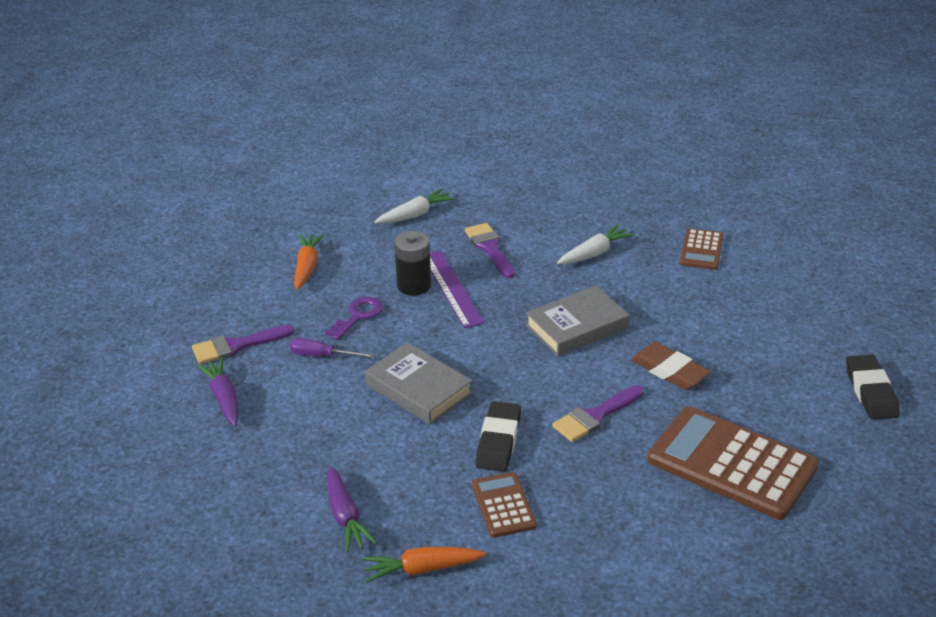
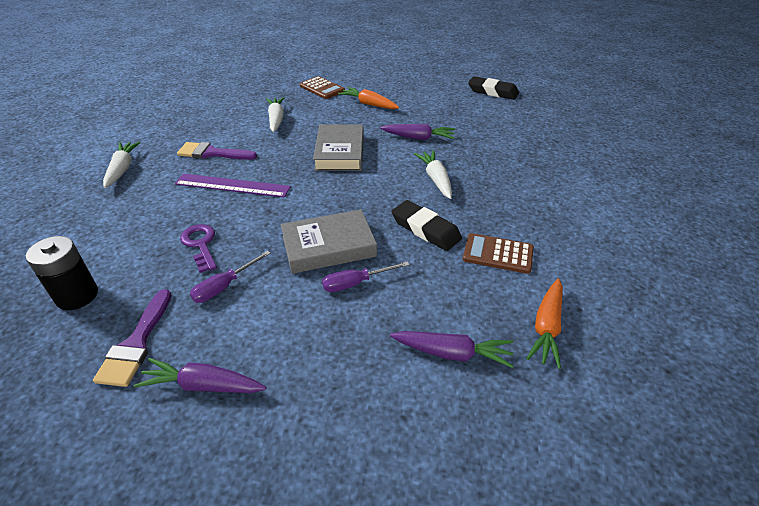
camera: 60 degrees left, 5 degrees up
orange carrot [294,234,324,290] -> orange carrot moved to [338,87,399,109]
black battery [394,231,431,295] -> black battery moved to [26,236,98,310]
purple brush [552,385,644,442] -> white carrot [414,150,452,199]
brown eraser [631,342,711,390] -> purple carrot [380,124,455,140]
brown calculator [648,406,819,520] -> none
none -> purple screwdriver [322,261,409,292]

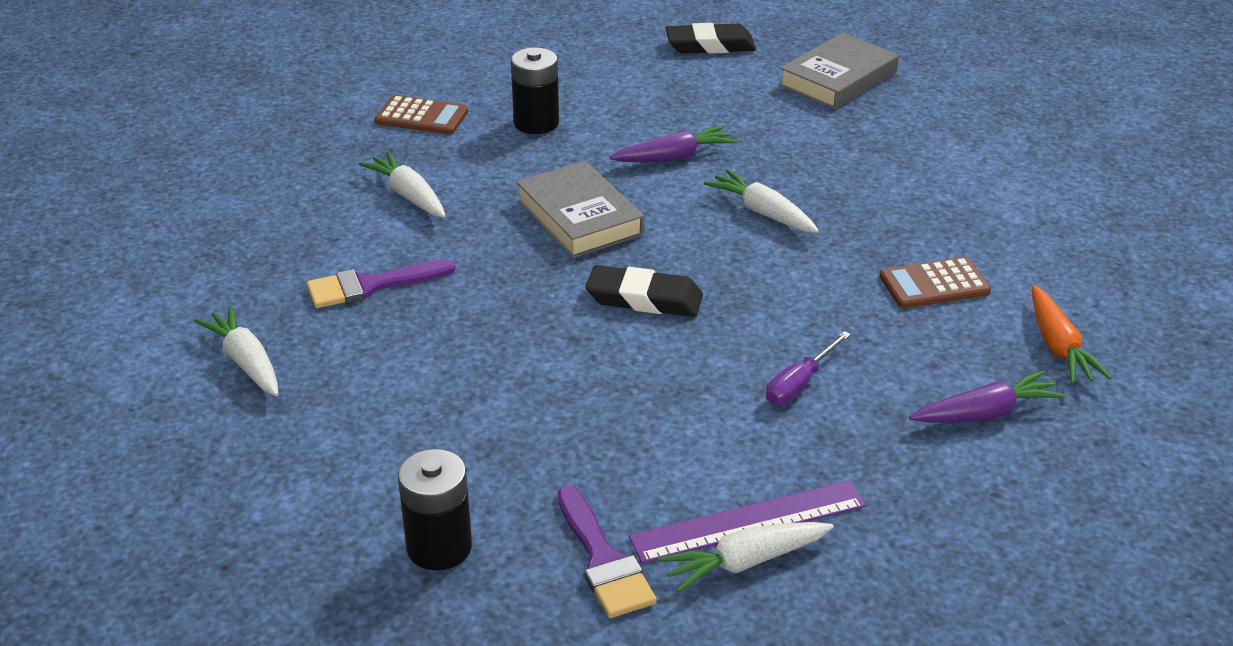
camera: 30 degrees left, 5 degrees down
purple carrot [134,358,266,393] -> white carrot [659,522,833,593]
purple ruler [175,173,291,198] -> purple ruler moved to [628,481,866,563]
purple key [180,224,217,273] -> none
purple screwdriver [190,250,271,303] -> none
grey book [281,209,377,274] -> grey book moved to [779,33,899,109]
orange carrot [338,87,399,109] -> black battery [511,48,559,134]
black eraser [391,200,462,251] -> black eraser moved to [586,265,703,317]

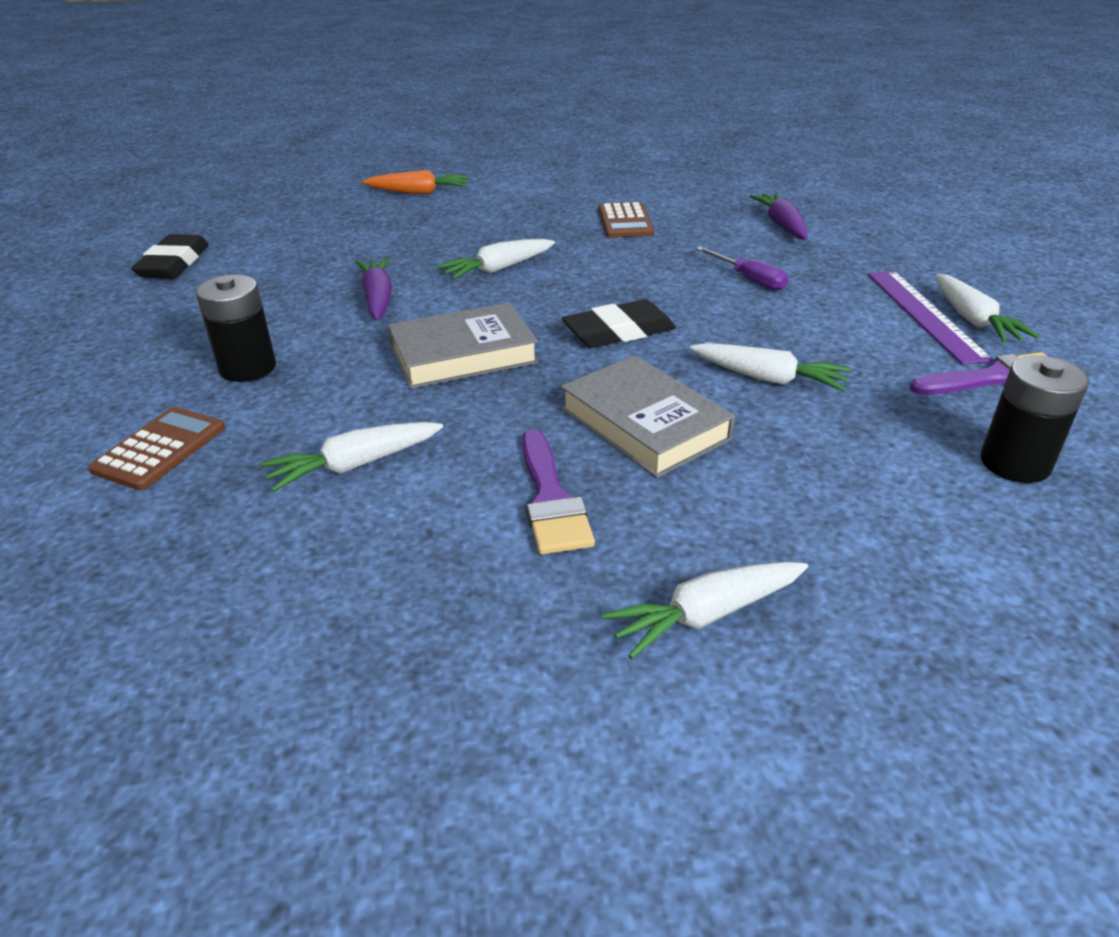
camera: 80 degrees left, 0 degrees up
black eraser [586,265,703,317] -> black eraser turned 45 degrees clockwise [562,299,676,348]
grey book [779,33,899,109] -> grey book moved to [561,355,735,478]
orange carrot [1032,285,1112,384] -> orange carrot moved to [362,170,469,194]
none -> white carrot [690,343,851,391]

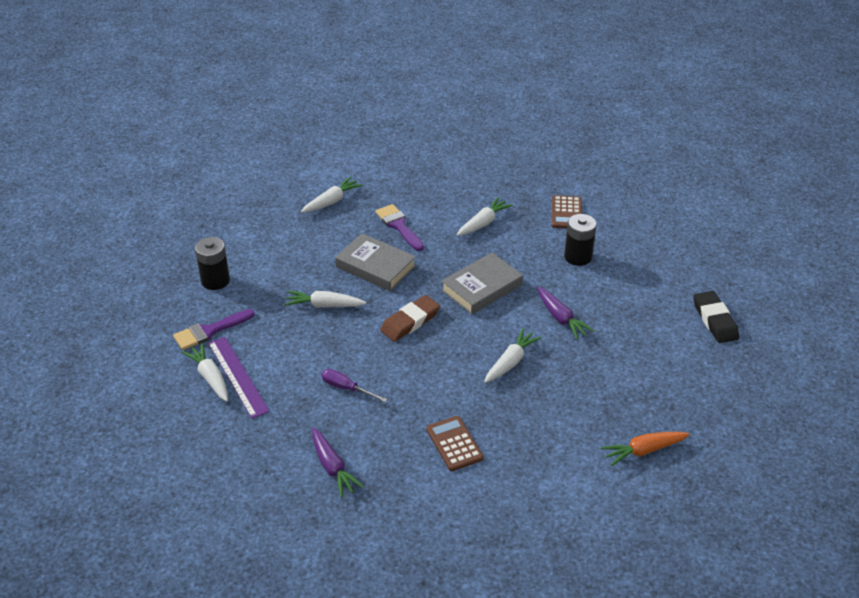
camera: 160 degrees right, 5 degrees up
black eraser [562,299,676,348] -> brown eraser [380,295,440,342]

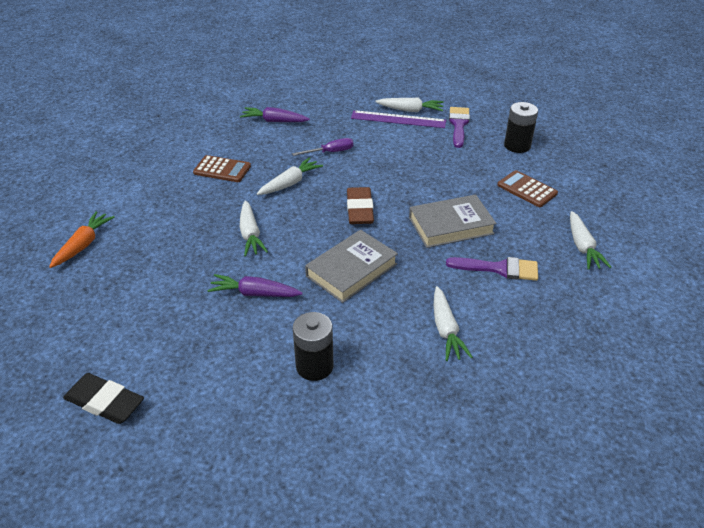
camera: 130 degrees right, 0 degrees up
white carrot [284,291,366,308] -> white carrot moved to [257,157,323,195]
grey book [441,253,523,315] -> grey book turned 45 degrees clockwise [305,230,398,303]
brown calculator [552,195,582,228] -> brown calculator moved to [497,170,558,207]

